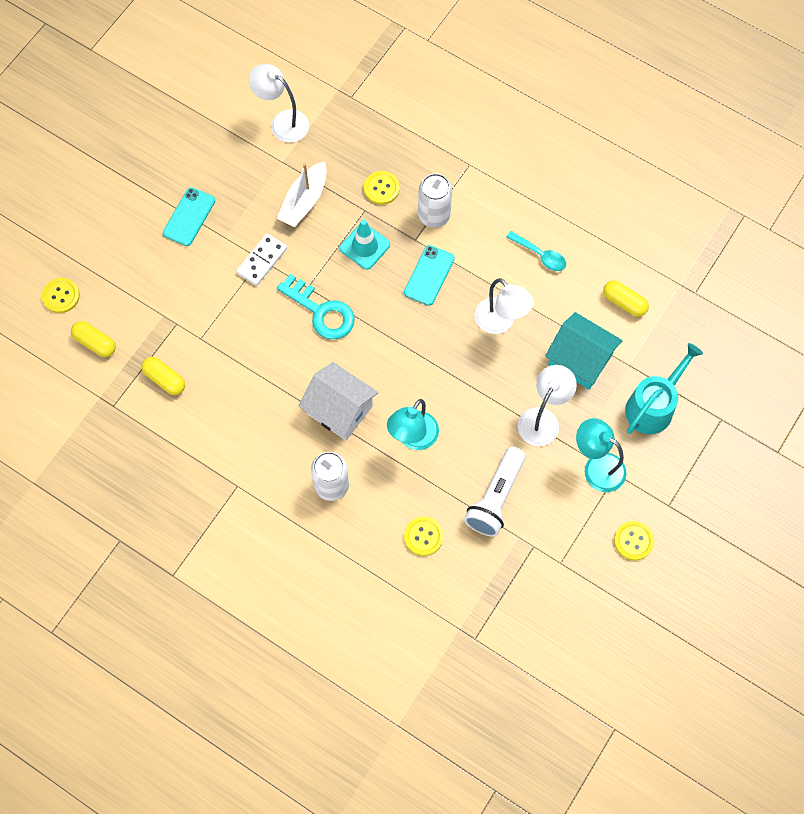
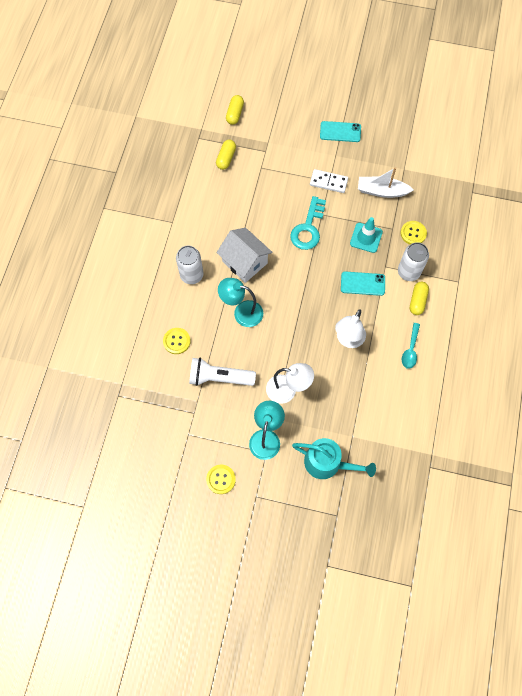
camera: 70 degrees right, 0 degrees up
yellow button [42,278,80,313] -> none
white lamp [249,64,309,143] -> none
white house [299,362,378,440] -> white house turned 60 degrees counterclockwise [217,228,272,283]
turquoise house [545,312,622,389] -> none
yellow capsule [603,280,649,317] -> yellow capsule moved to [410,282,429,315]

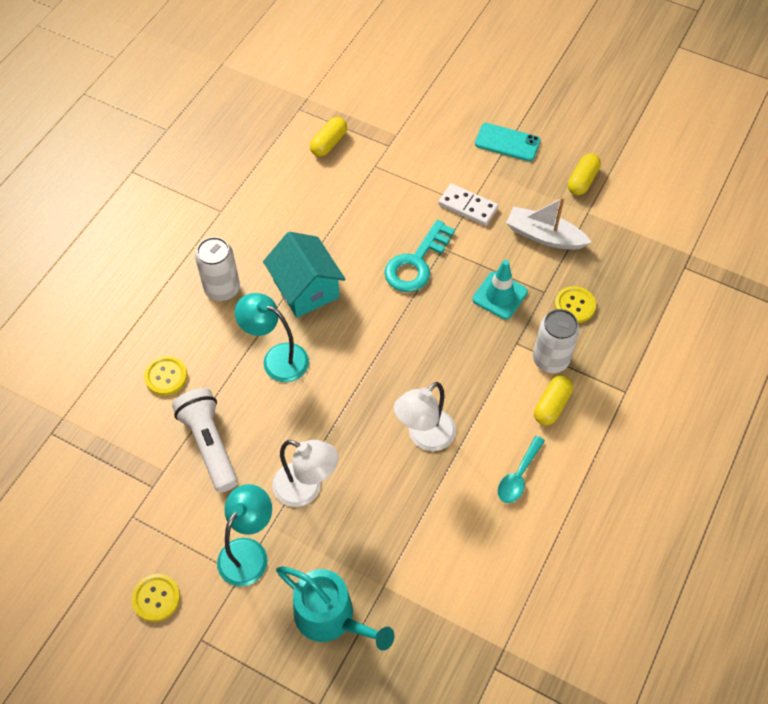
camera: 15 degrees right, 10 degrees down
white flashlight [189,358,256,386] -> white flashlight turned 45 degrees clockwise [172,388,238,493]
white house [217,228,272,283] -> turquoise house [263,232,346,318]
yellow capsule [226,95,244,125] -> yellow capsule moved to [568,153,601,195]
turquoise phone [341,272,385,296] -> none

